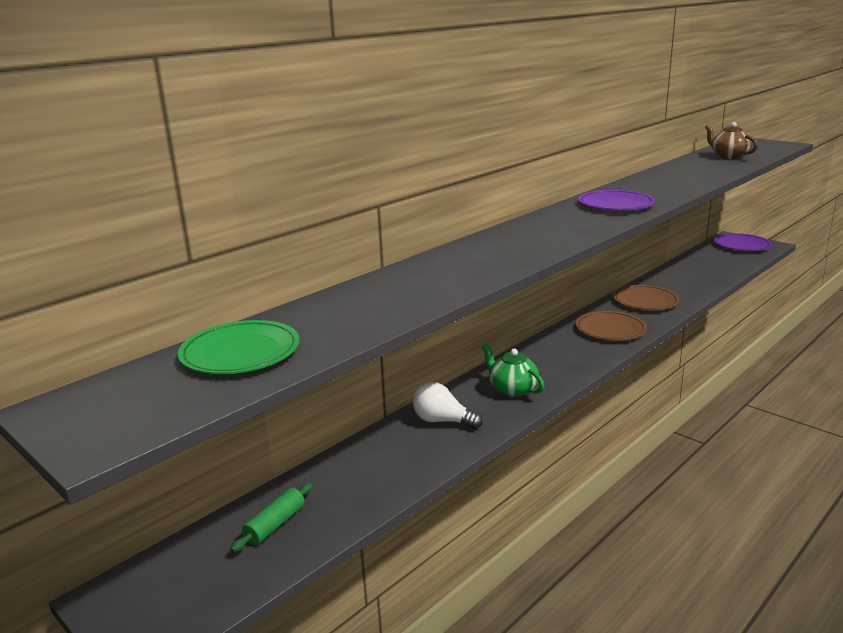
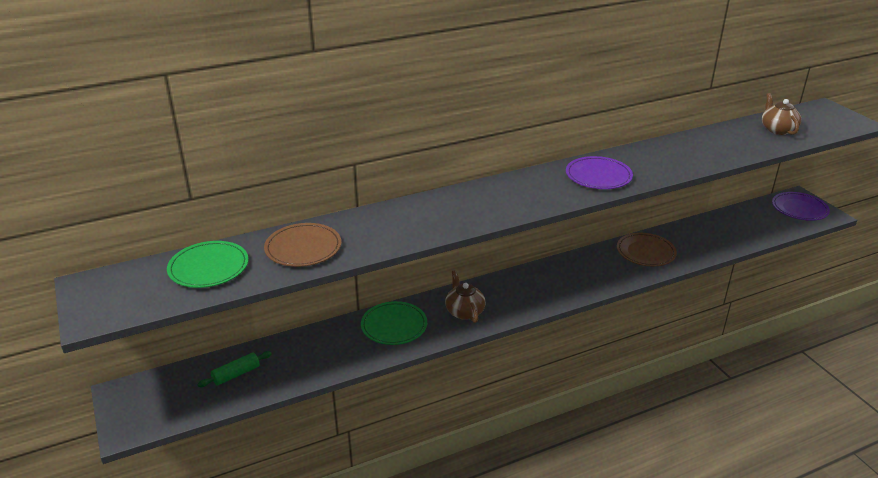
camera: 20 degrees right, 10 degrees up
white light bulb [413,382,483,429] -> green plate [361,301,427,345]
green teapot [482,344,544,397] -> brown teapot [445,270,486,323]
brown plate [575,311,647,341] -> brown plate moved to [264,223,341,267]

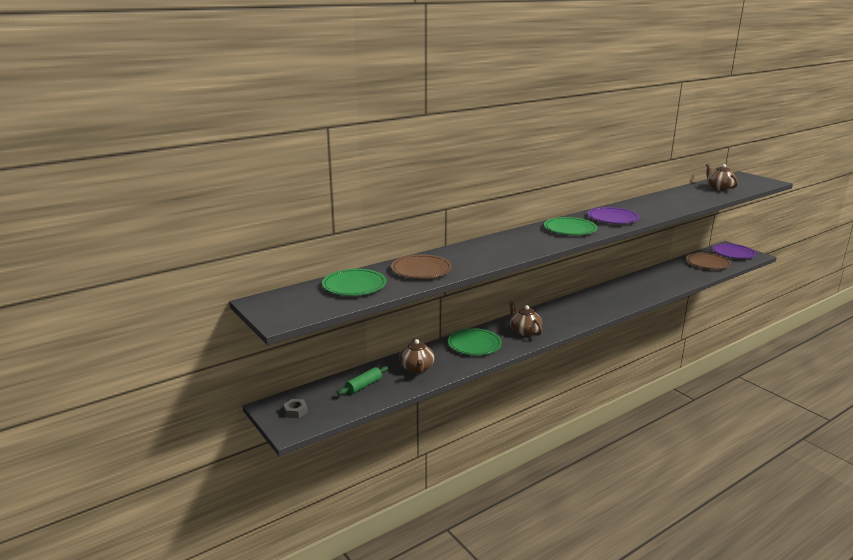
camera: 10 degrees left, 10 degrees down
brown plate [617,233,677,266] -> brown plate moved to [686,253,731,269]
none -> grey nut [283,399,308,418]
none -> brown teapot [399,339,434,373]
none -> green plate [544,217,597,235]

